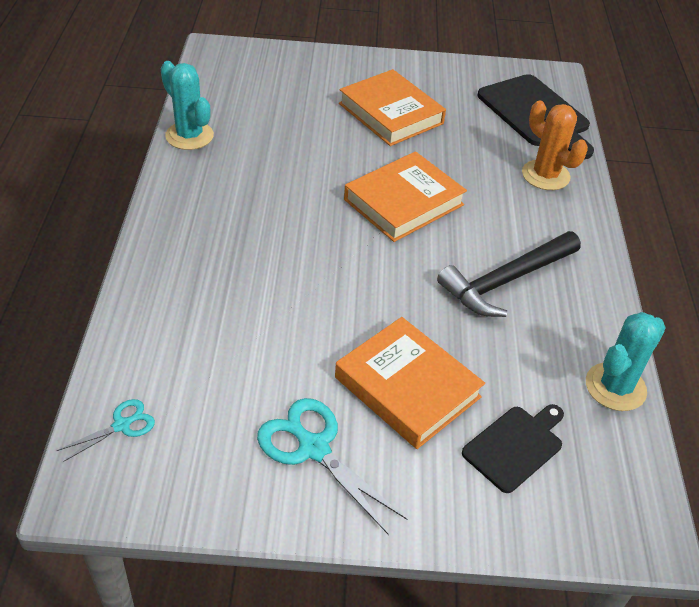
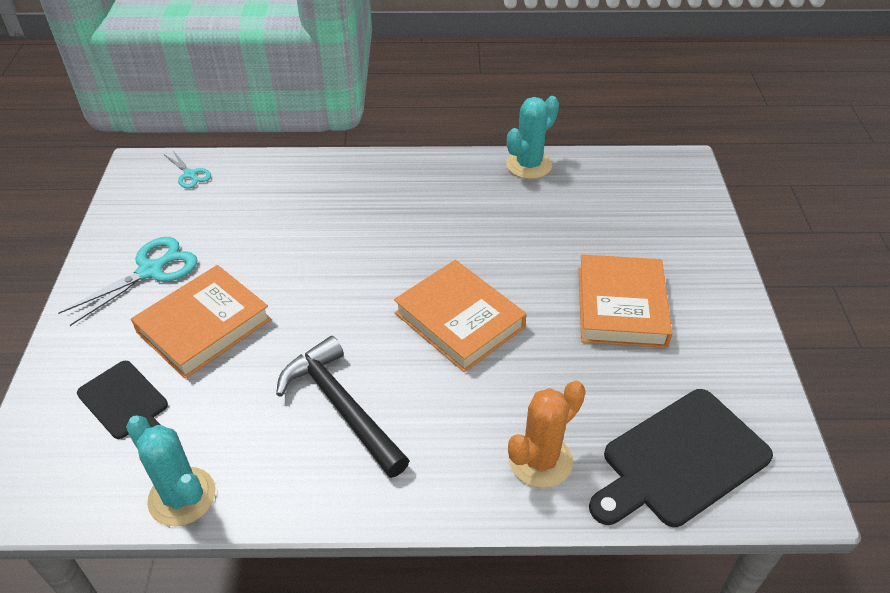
camera: 90 degrees right, 0 degrees up
orange book [339,69,446,146] -> orange book turned 45 degrees counterclockwise [579,255,672,348]

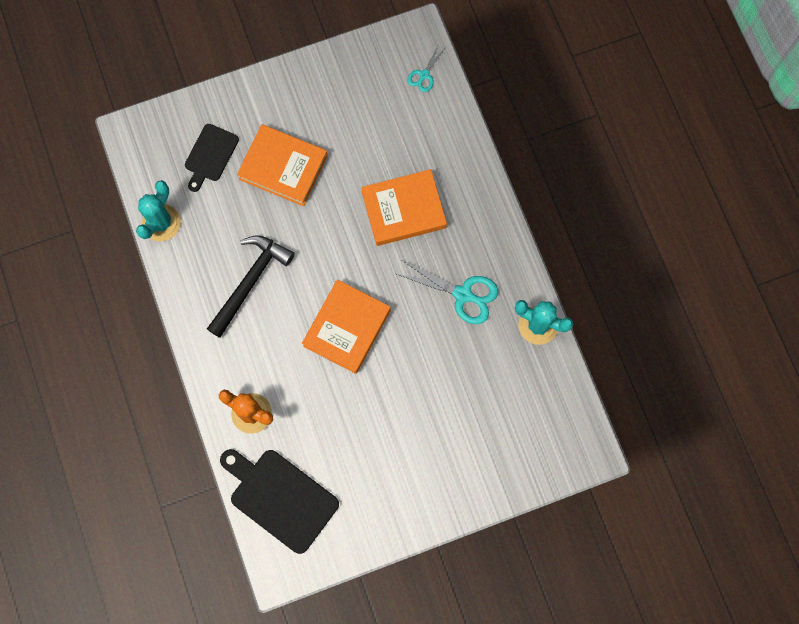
camera: 70 degrees right, 30 degrees up
turquoise scissors [58,237,198,326] -> turquoise scissors moved to [397,260,498,324]
orange book [579,255,672,348] -> orange book moved to [361,169,447,246]

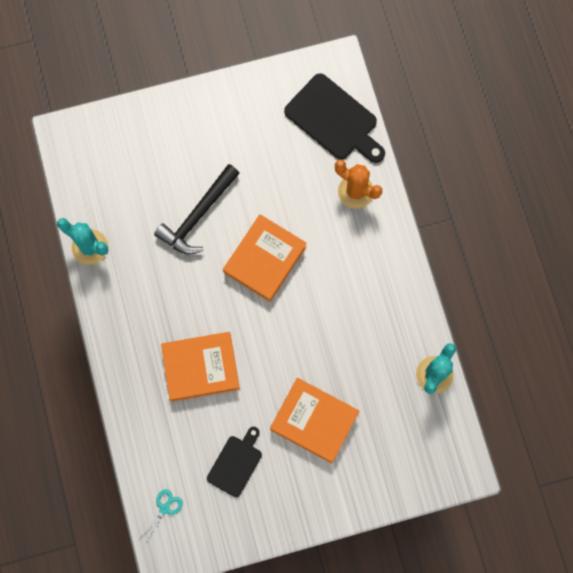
camera: 175 degrees left, 0 degrees up
black cutting board [185,124,239,192] -> black cutting board moved to [207,427,262,497]
black hammer [207,235,295,338] -> black hammer moved to [154,164,240,254]
turquoise scissors [397,260,498,324] -> none

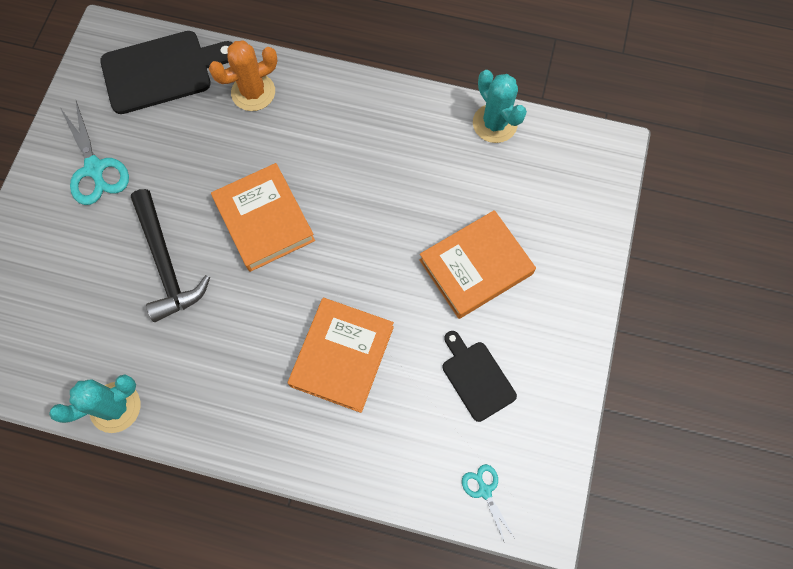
camera: 60 degrees left, 5 degrees down
none -> turquoise scissors [61,101,129,205]

